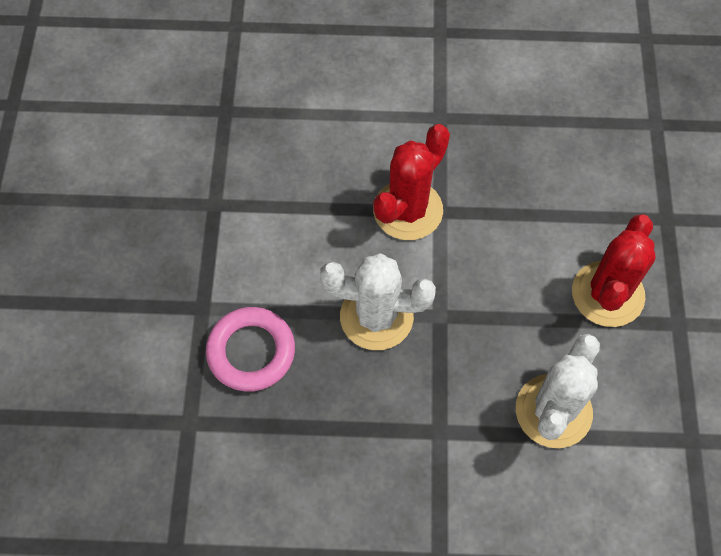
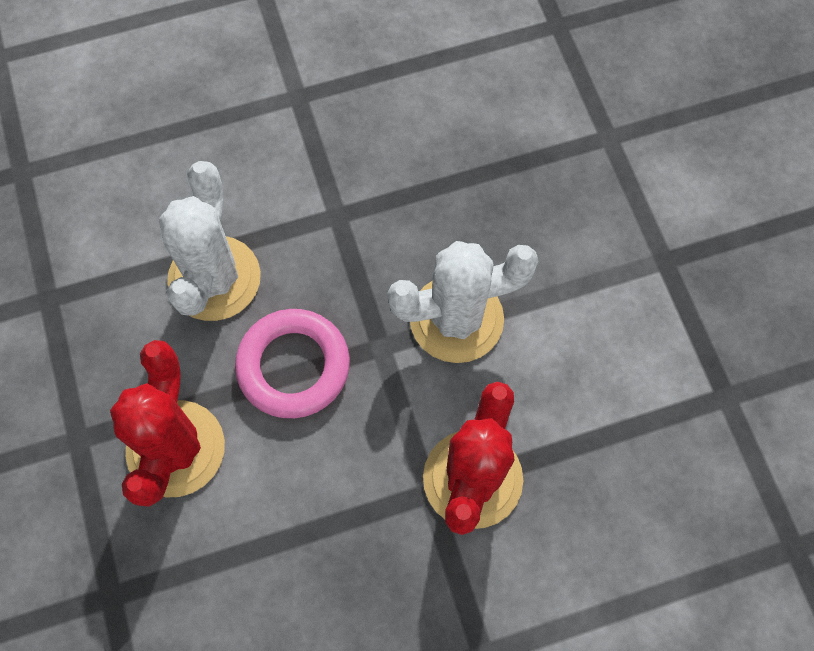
camera: 160 degrees right, 5 degrees up
pink ring [206,307,295,392] -> pink ring moved to [235,309,350,418]

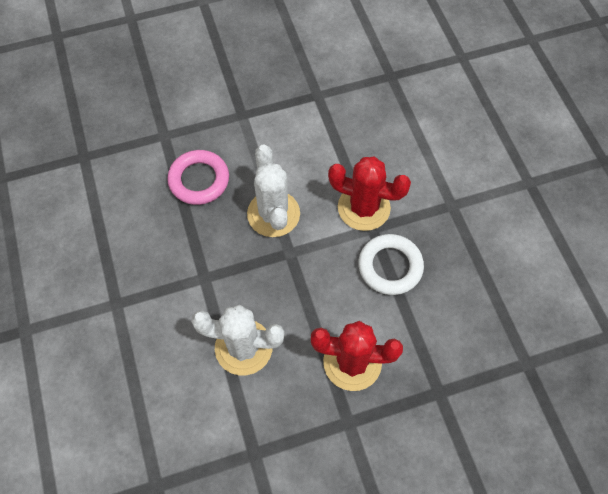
camera: 90 degrees left, 5 degrees down
pink ring [235,309,350,418] -> pink ring moved to [167,150,229,205]
none -> white ring [358,234,424,295]

